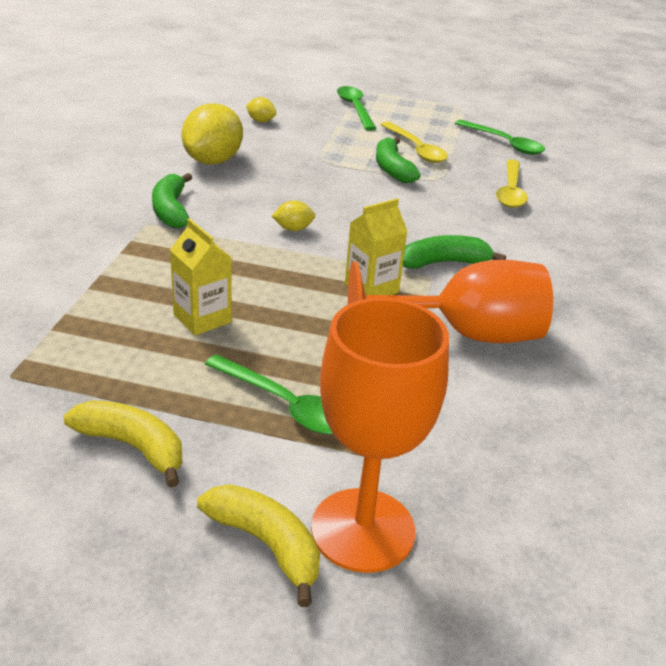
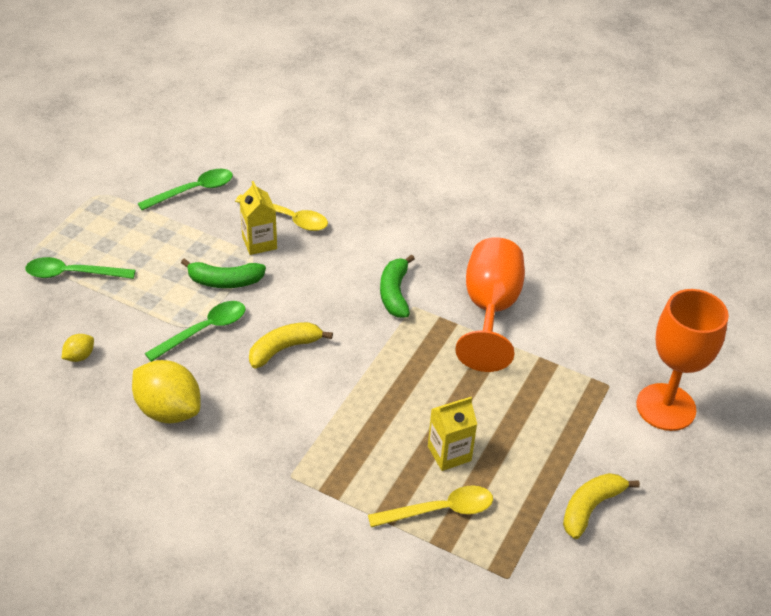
camera: 75 degrees left, 10 degrees up
green banana [152,173,192,228] -> none
yellow banana [197,484,320,607] -> yellow banana moved to [249,322,333,368]
green spoon [205,354,333,434] -> green spoon moved to [145,301,245,362]
yellow lemon [272,200,315,231] -> none
yellow carton [345,198,408,295] -> yellow carton moved to [239,181,277,255]
yellow spoon [380,122,448,163] -> yellow spoon moved to [368,485,493,527]

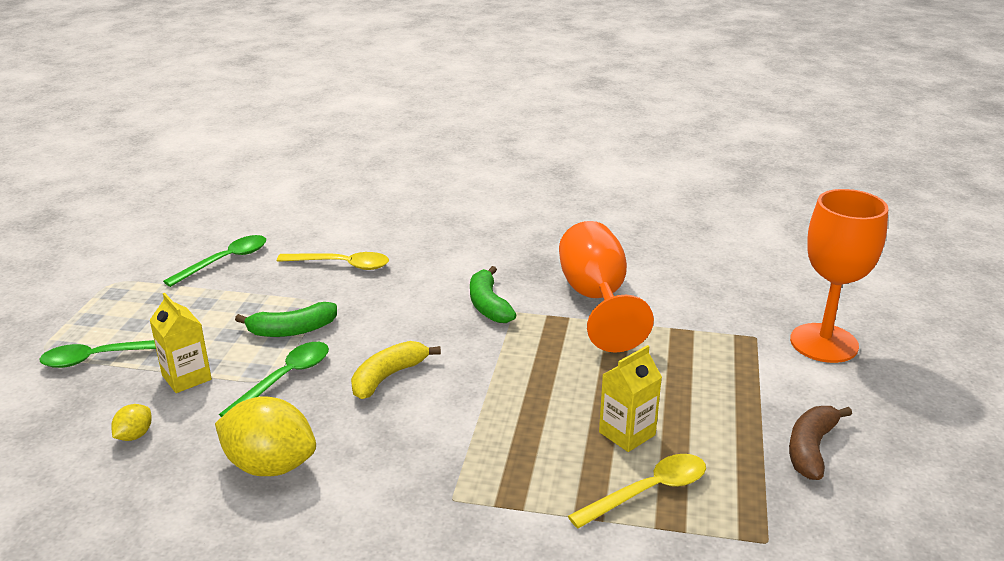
camera: 15 degrees left, 15 degrees down
yellow carton [239,181,277,255] -> yellow carton moved to [149,293,212,393]
yellow banana [563,473,640,539] -> brown banana [789,406,852,480]

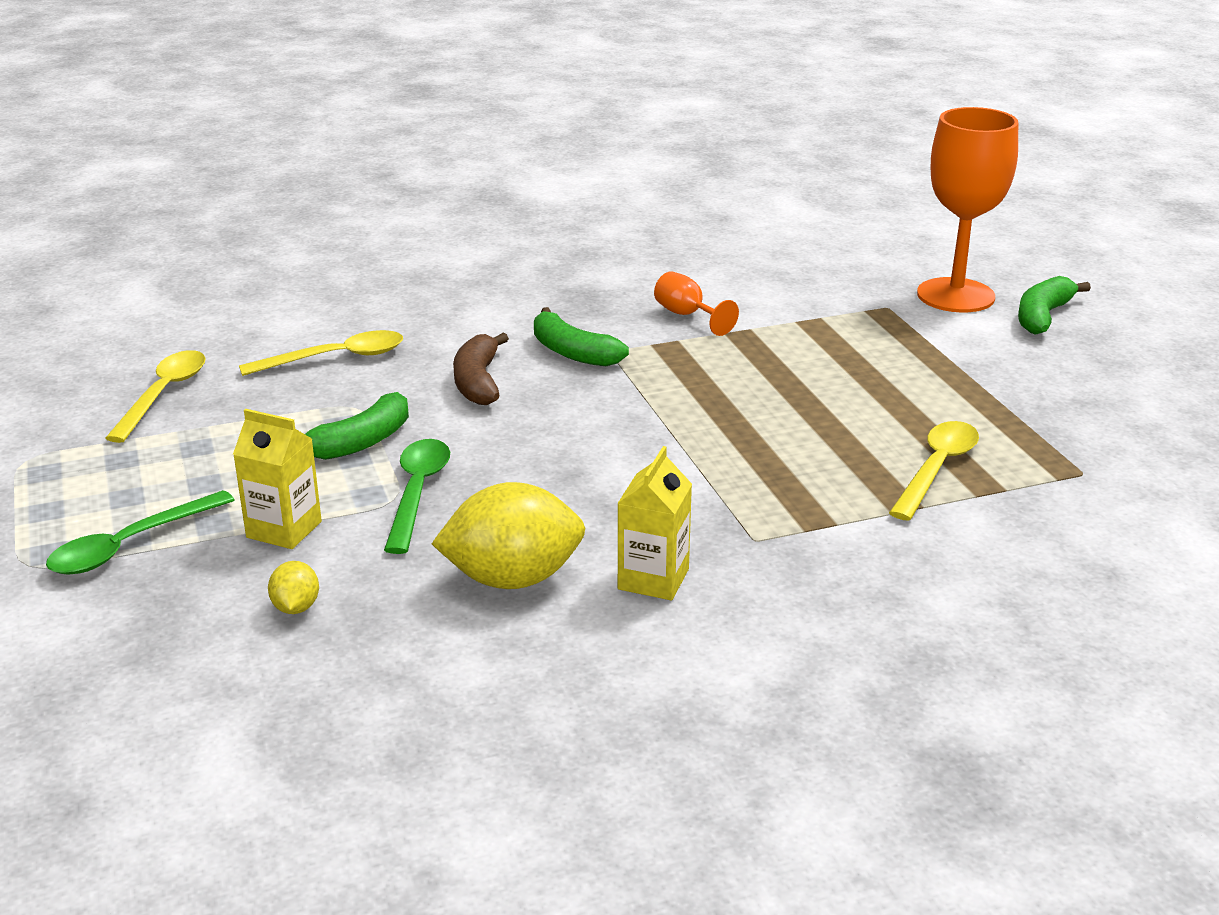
camera: 30 degrees left, 0 degrees up
green spoon [163,235,266,287] -> yellow spoon [105,350,206,443]
yellow banana [351,341,441,399] -> none
orange goblet [559,221,654,353] -> orange goblet [654,271,739,336], size x0.47
yellow carton [599,345,662,452] -> yellow carton moved to [617,446,692,600]
brown banana [789,406,852,480] -> brown banana moved to [453,333,509,405]
none -> green banana [1018,276,1091,335]

